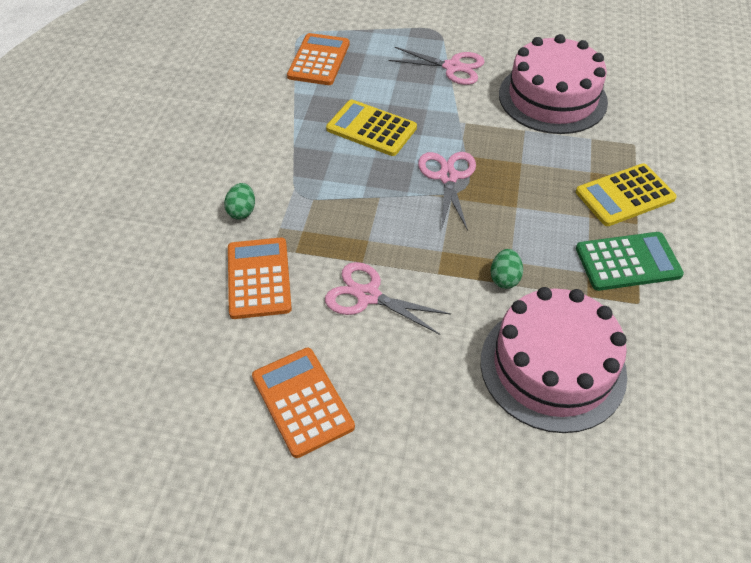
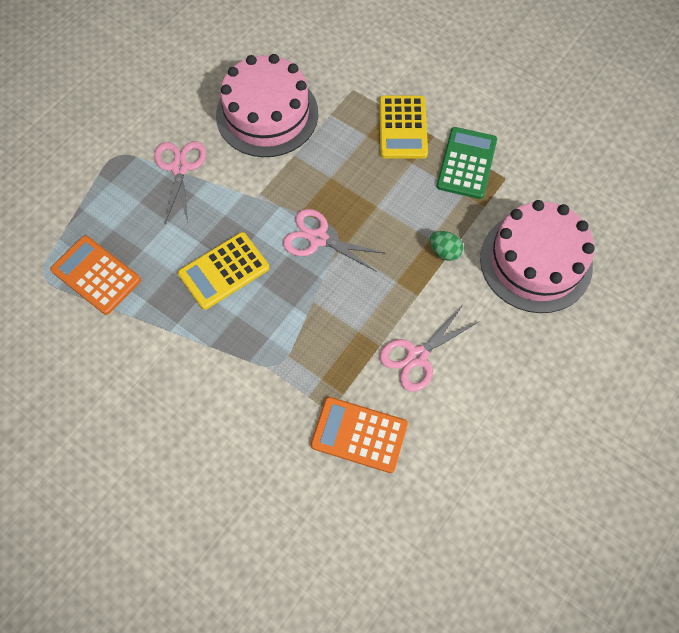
camera: 65 degrees left, 15 degrees up
green egg [224,183,255,219] -> none
orange calculator [252,348,355,458] -> none
pink scissors [388,47,485,85] -> pink scissors turned 45 degrees counterclockwise [154,141,206,223]

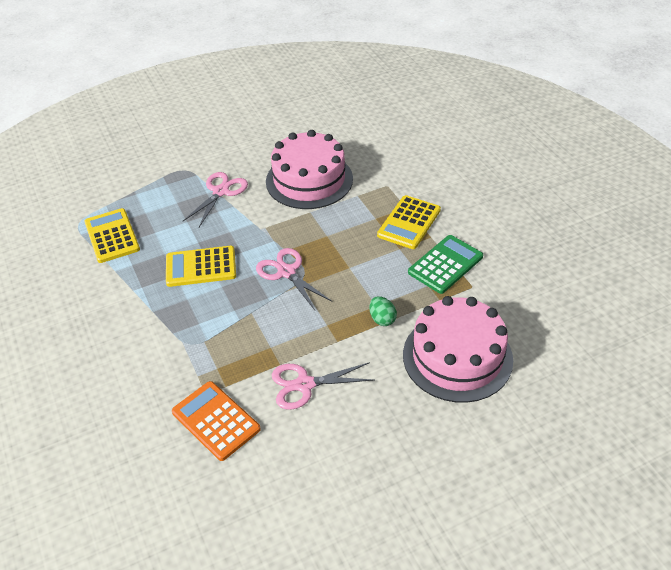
camera: 30 degrees right, 20 degrees down
orange calculator [50,236,141,315] -> yellow calculator [84,208,140,263]

